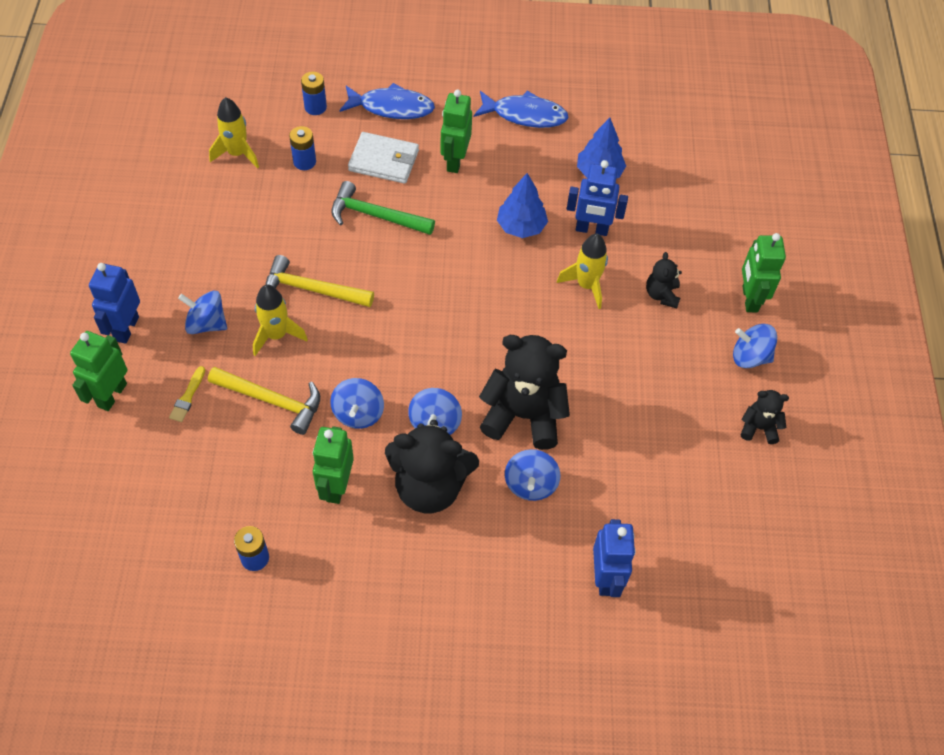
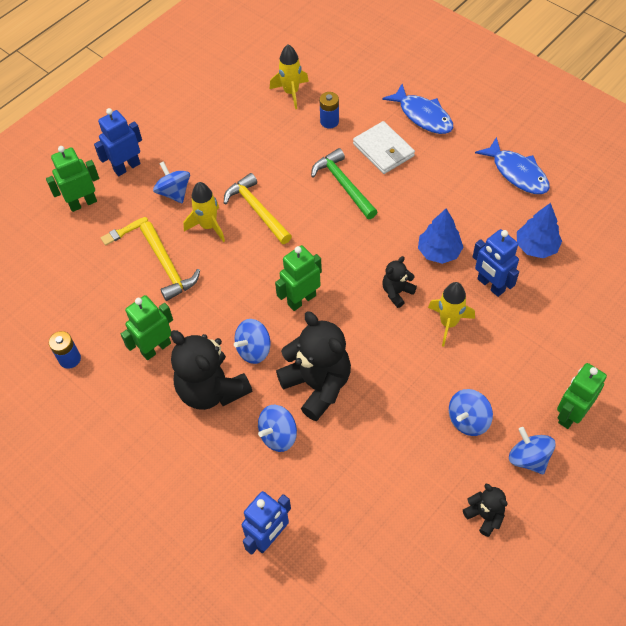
camera: 45 degrees right, 0 degrees up
blue battery [301,72,327,115] -> none
blue spinning top [330,378,384,429] -> blue spinning top moved to [449,389,493,436]
green robot [440,90,472,173] -> green robot moved to [275,245,322,311]
black teddy bear [646,252,682,308] -> black teddy bear moved to [382,256,417,308]

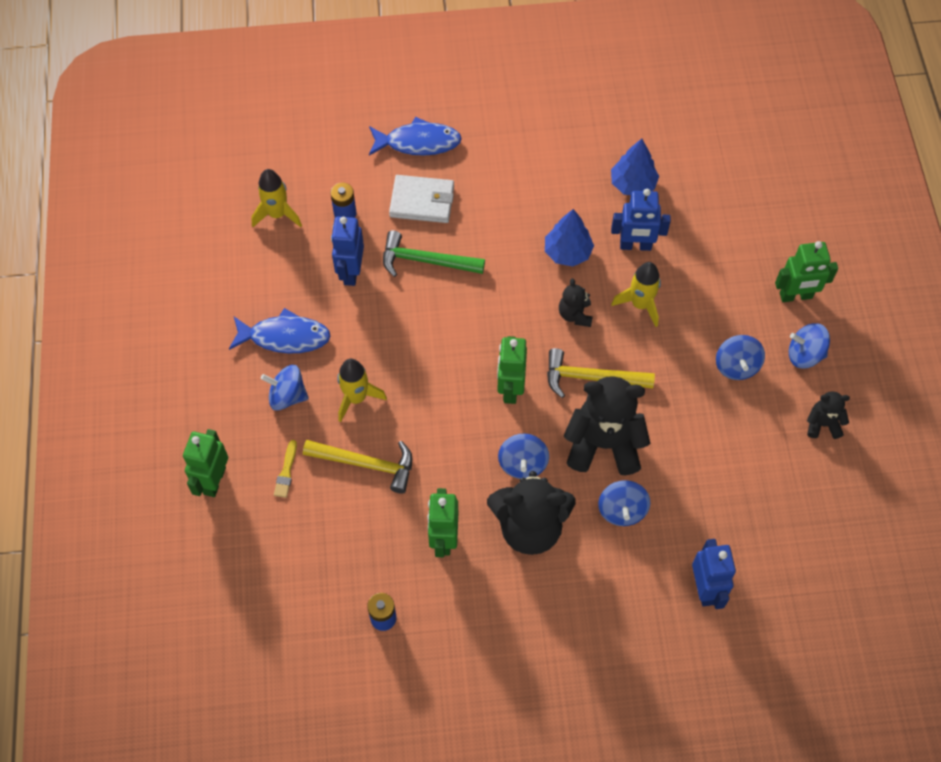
camera: 50 degrees left, 5 degrees up
blue robot [94,108,142,176] -> blue robot moved to [331,217,364,286]
yellow hammer [224,173,292,244] -> yellow hammer moved to [547,348,655,398]
blue fish [475,137,550,194] -> blue fish moved to [229,308,331,353]
green robot [557,363,607,429] -> green robot turned 90 degrees counterclockwise [775,241,838,302]

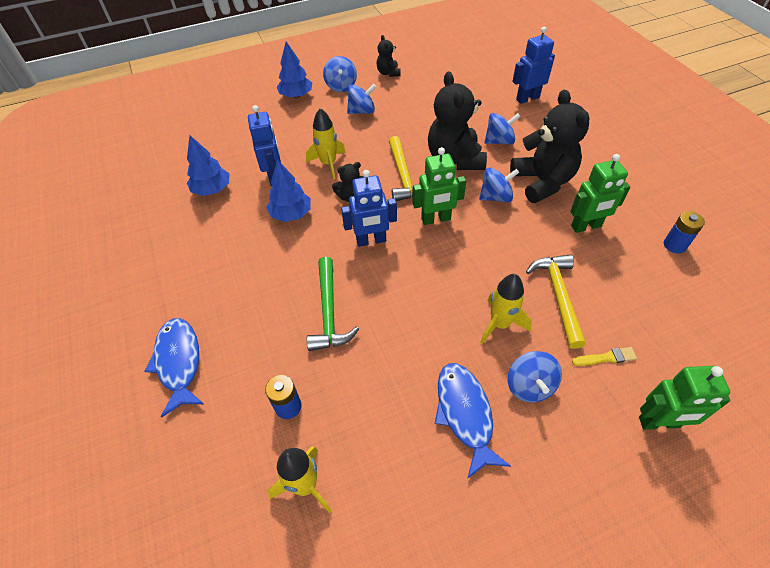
camera: 105 degrees left, 10 degrees down
blue robot [331,217,364,286] -> blue robot moved to [341,170,397,247]
white wallet [389,175,454,223] -> none
green robot [775,241,838,302] -> blue tree [277,41,312,98]

